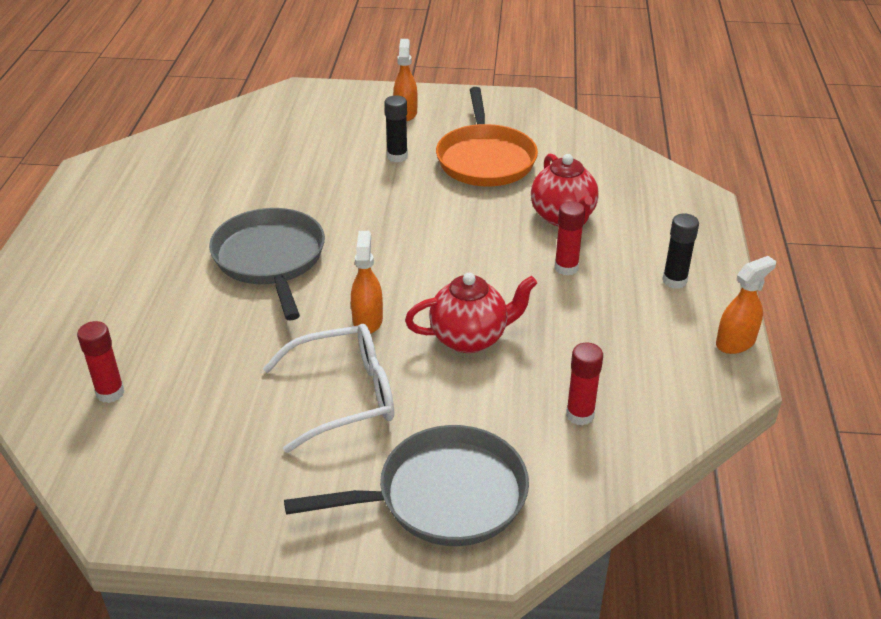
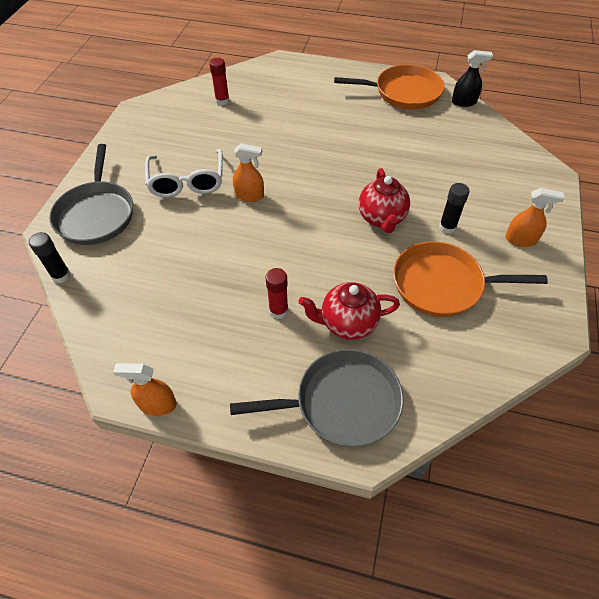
camera: 100 degrees right, 15 degrees up
grey pan [209,208,325,321] -> grey pan moved to [230,349,404,447]
red teapot [405,273,537,353] -> red teapot moved to [359,168,410,233]
red glue stick [566,343,603,426] -> none
black glue stick [662,213,699,289] -> black glue stick moved to [29,232,71,283]
orange spray bottle [716,256,776,354] -> orange spray bottle turned 120 degrees clockwise [113,363,177,416]
none -> orange pan [334,64,445,109]
none -> black spray bottle [452,50,493,107]

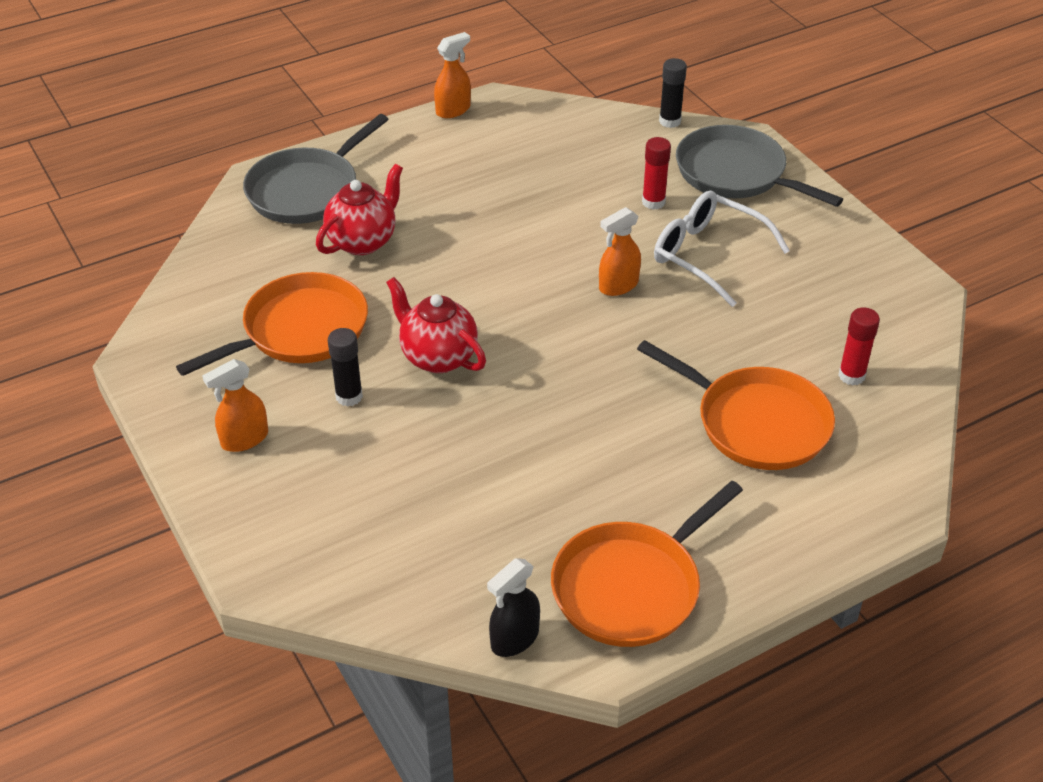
camera: 135 degrees right, 10 degrees down
red glue stick [266,268,288,319] -> red glue stick moved to [642,137,671,210]
none -> orange pan [637,340,835,470]

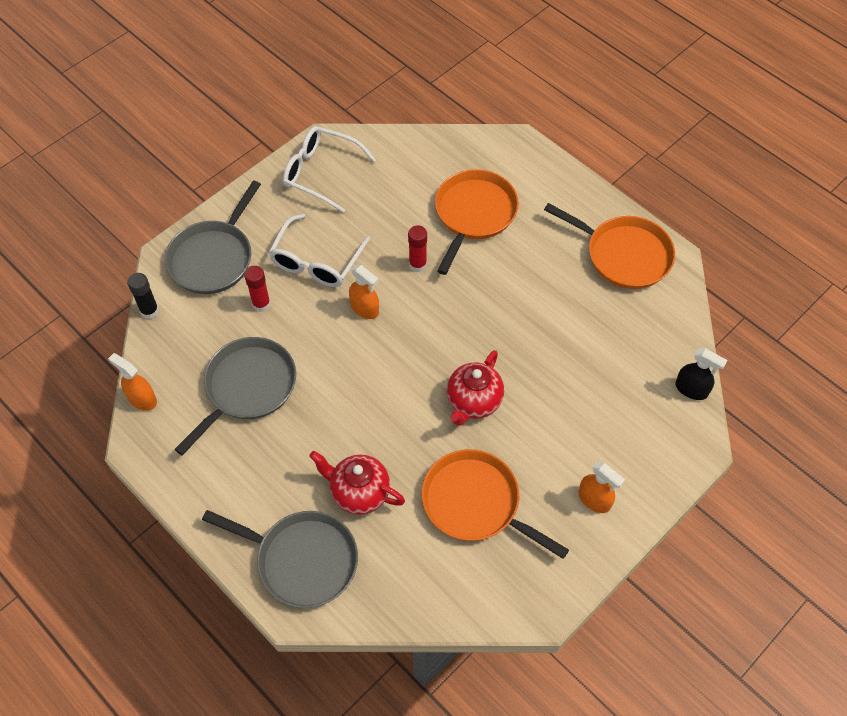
camera: 105 degrees left, 15 degrees up
black glue stick [328,328,363,407] -> none
orange spray bottle [434,32,471,118] -> orange spray bottle moved to [108,353,157,411]
black spray bottle [487,558,540,657] -> black spray bottle moved to [675,348,728,400]
red glue stick [838,307,880,385] -> red glue stick moved to [408,225,427,272]
none -> grey pan [174,337,296,455]
none -> white glasses [283,126,376,213]

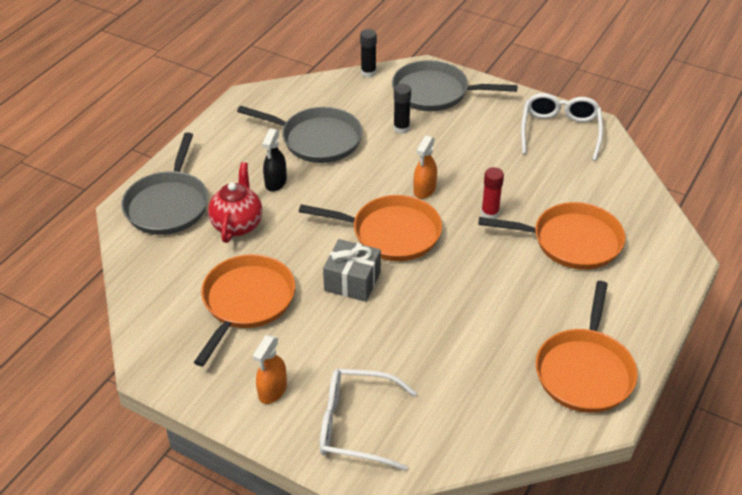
camera: 75 degrees right, 15 degrees down
orange spray bottle [108,353,157,411] -> none
red glue stick [244,266,271,312] -> black glue stick [393,84,411,134]
white glasses [268,214,370,287] -> white glasses moved to [320,369,417,471]
red teapot [447,350,504,426] -> grey gift [323,239,381,302]
black spray bottle [675,348,728,400] -> black spray bottle moved to [262,129,287,192]
none -> orange pan [299,195,442,261]

